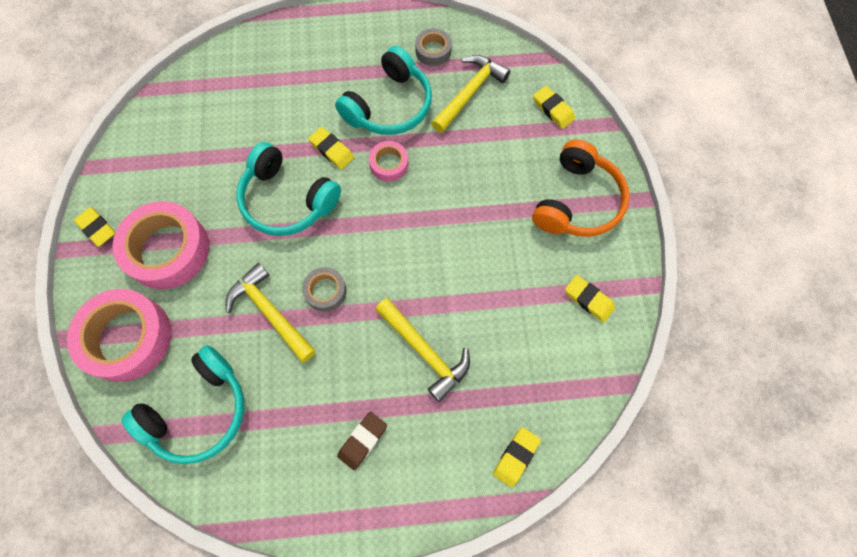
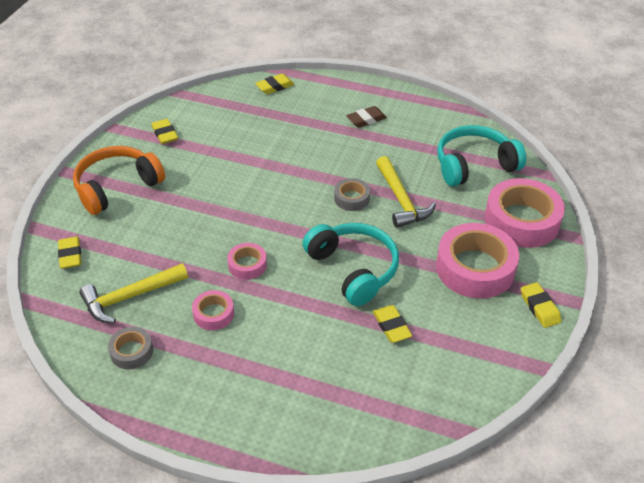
camera: 155 degrees left, 25 degrees down
yellow eraser [308,127,354,170] -> yellow eraser moved to [373,305,412,343]
turquoise headphones [335,46,432,135] -> pink tape [192,290,234,330]
yellow hammer [375,298,470,402] -> none

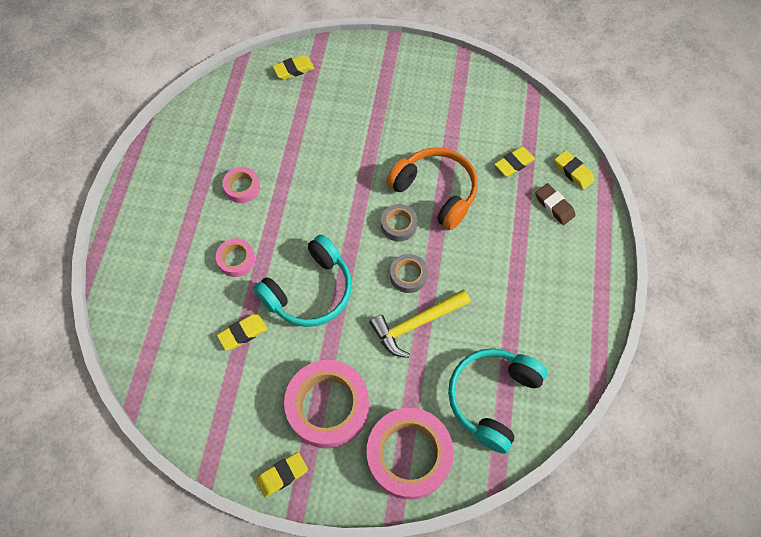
camera: 80 degrees right, 20 degrees up
orange headphones [73,146,165,215] -> orange headphones moved to [386,147,478,230]
yellow hammer [79,264,188,323] -> none
grey tape [108,327,153,369] -> grey tape moved to [381,204,417,241]
yellow eraser [151,119,178,144] -> yellow eraser moved to [495,147,535,177]
pink tape [227,243,267,280] -> pink tape moved to [216,238,255,277]
brown eraser [346,106,387,128] -> brown eraser moved to [536,183,576,225]
turquoise headphones [437,125,526,186] -> turquoise headphones turned 120 degrees counterclockwise [448,348,547,454]

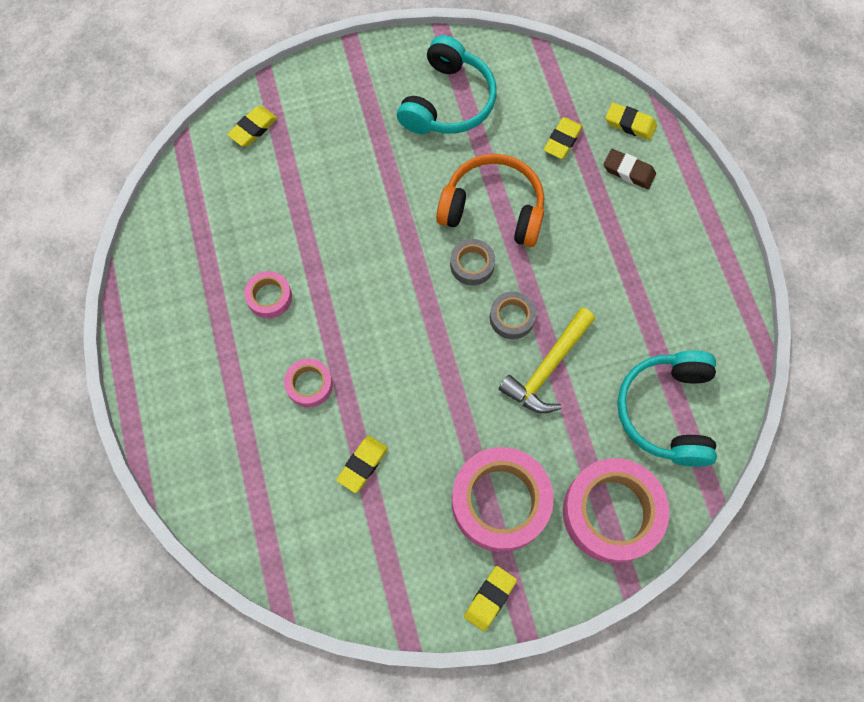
camera: 25 degrees left, 5 degrees up
turquoise headphones [254,235,352,327] -> turquoise headphones moved to [397,35,497,134]

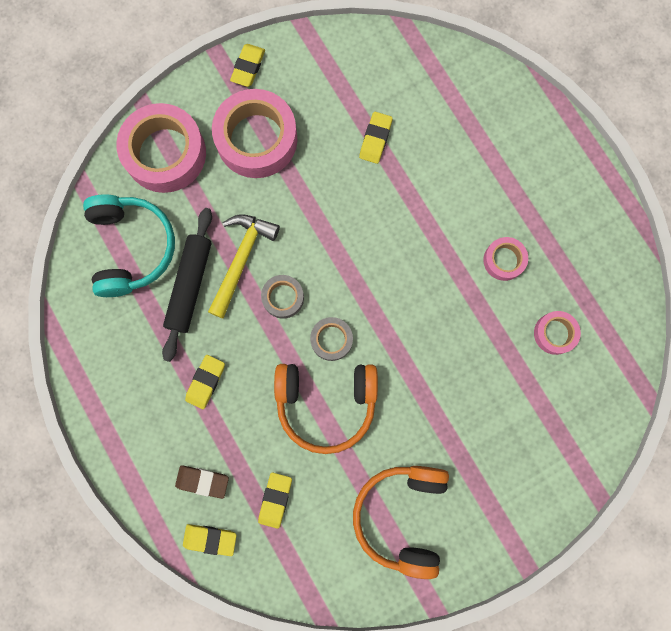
camera: 165 degrees right, 10 degrees up
yellow eraser [227,106,277,146] -> yellow eraser moved to [185,355,225,409]
pink tape [284,358,333,408] -> pink tape moved to [534,311,581,355]
turquoise headphones [397,35,497,134] -> orange headphones [353,466,449,579]
none -> black rolling pin [162,208,212,362]

